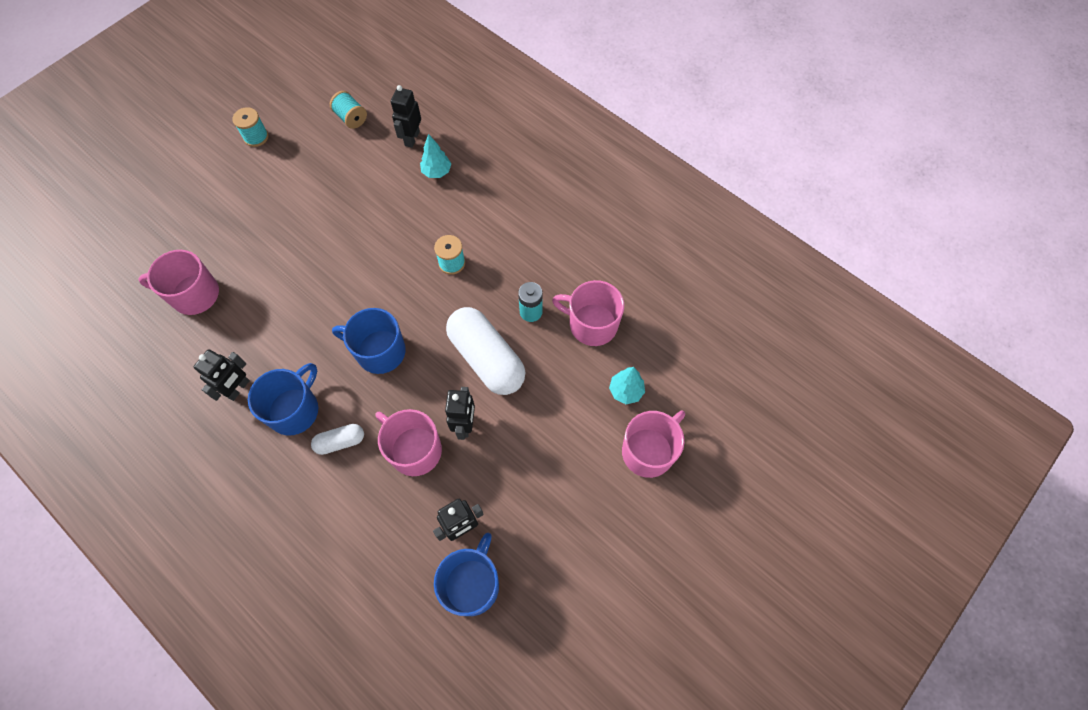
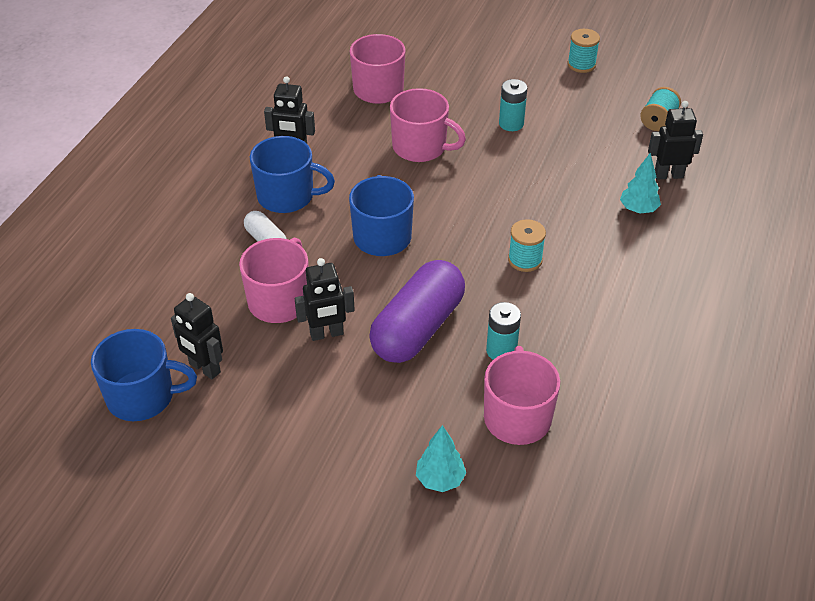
camera: 70 degrees right, 20 degrees down
white capsule [446,307,526,395] -> purple capsule [369,260,465,363]
pink mug [622,410,685,478] -> pink mug moved to [390,88,466,162]
none -> turquoise battery [499,79,527,131]

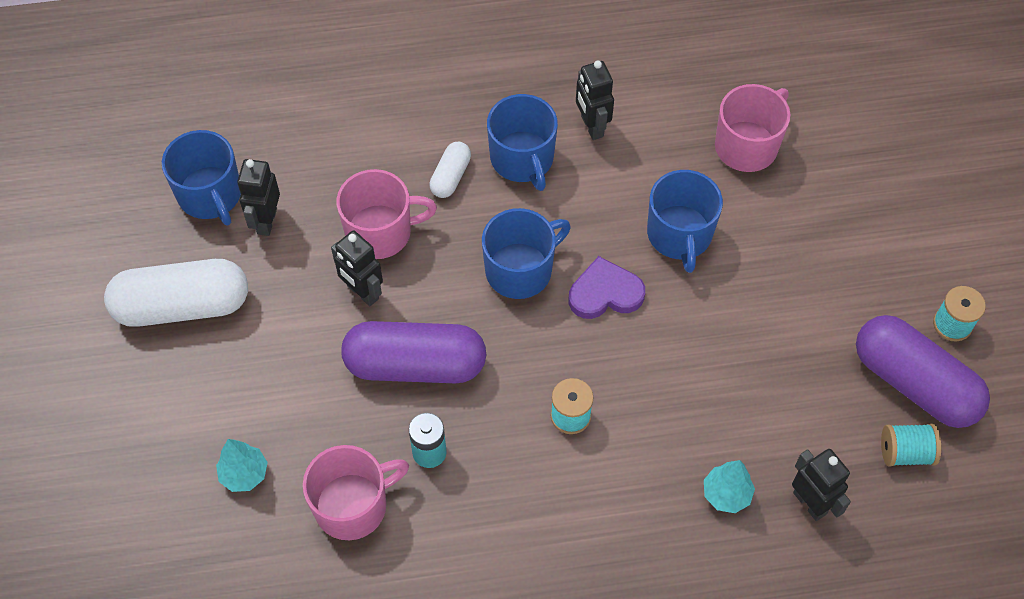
camera: 60 degrees right, 15 degrees up
pink mug [390,88,466,162] -> blue mug [647,170,723,273]
turquoise battery [499,79,527,131] -> none
none -> white capsule [104,259,248,327]
none -> purple heart [569,256,645,319]
none -> purple capsule [856,315,990,428]

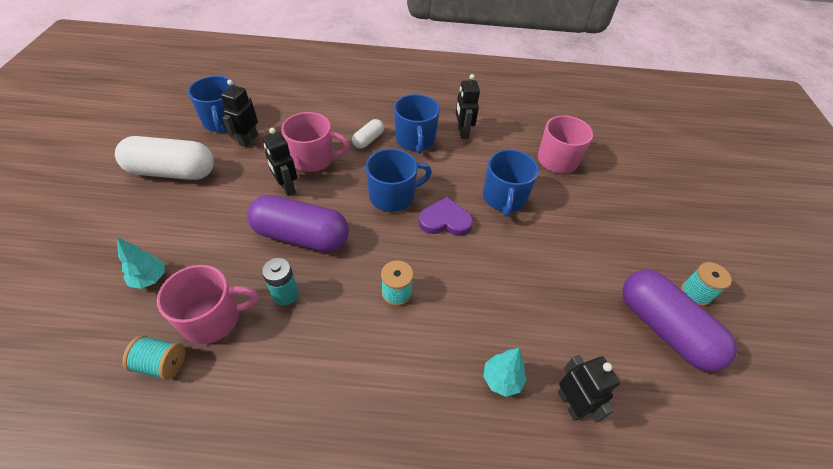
camera: 10 degrees right, 10 degrees down
turquoise spool [881,423,941,467] -> turquoise spool moved to [122,335,185,380]

